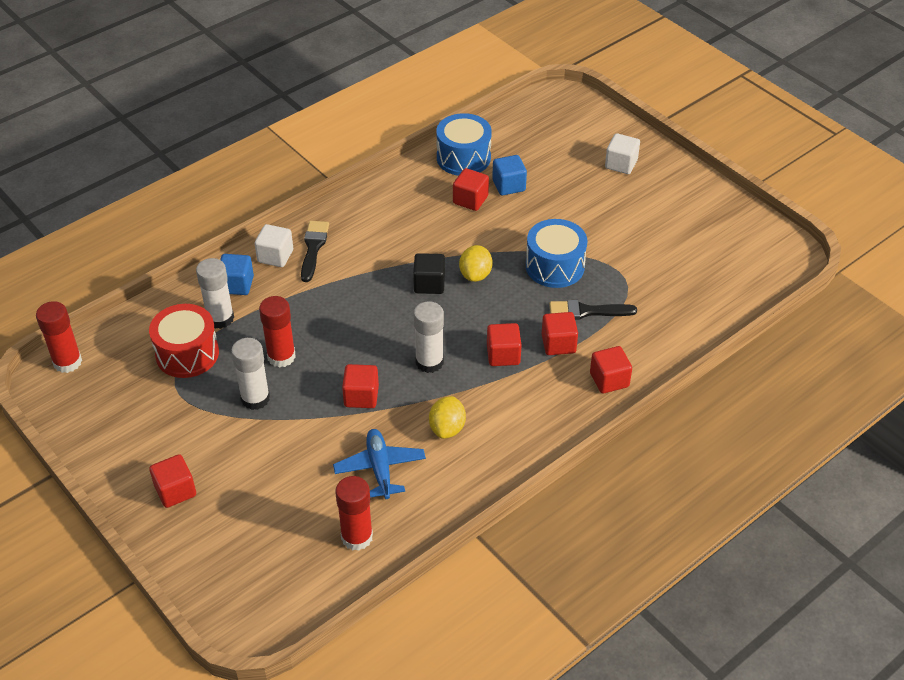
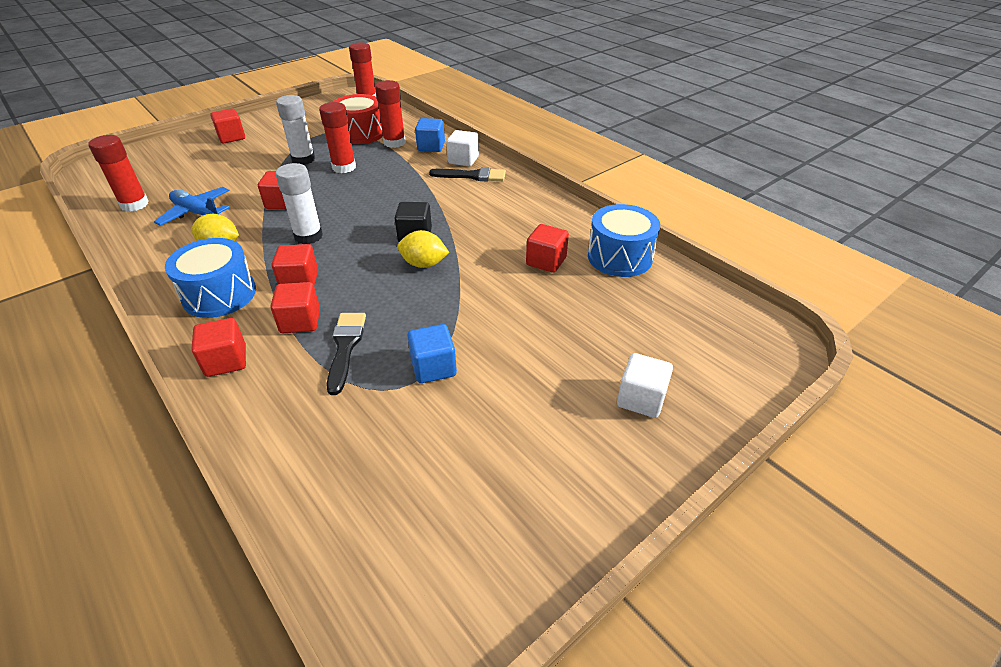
camera: 90 degrees right, 5 degrees down
white glue stick [196,258,234,329] -> red glue stick [375,80,406,148]
blue plane [333,429,426,499] -> blue plane turned 135 degrees counterclockwise [154,187,230,226]
blue cube [492,155,527,195] -> blue cube moved to [407,324,457,383]
blue drum [526,219,587,288] -> blue drum moved to [165,238,256,318]

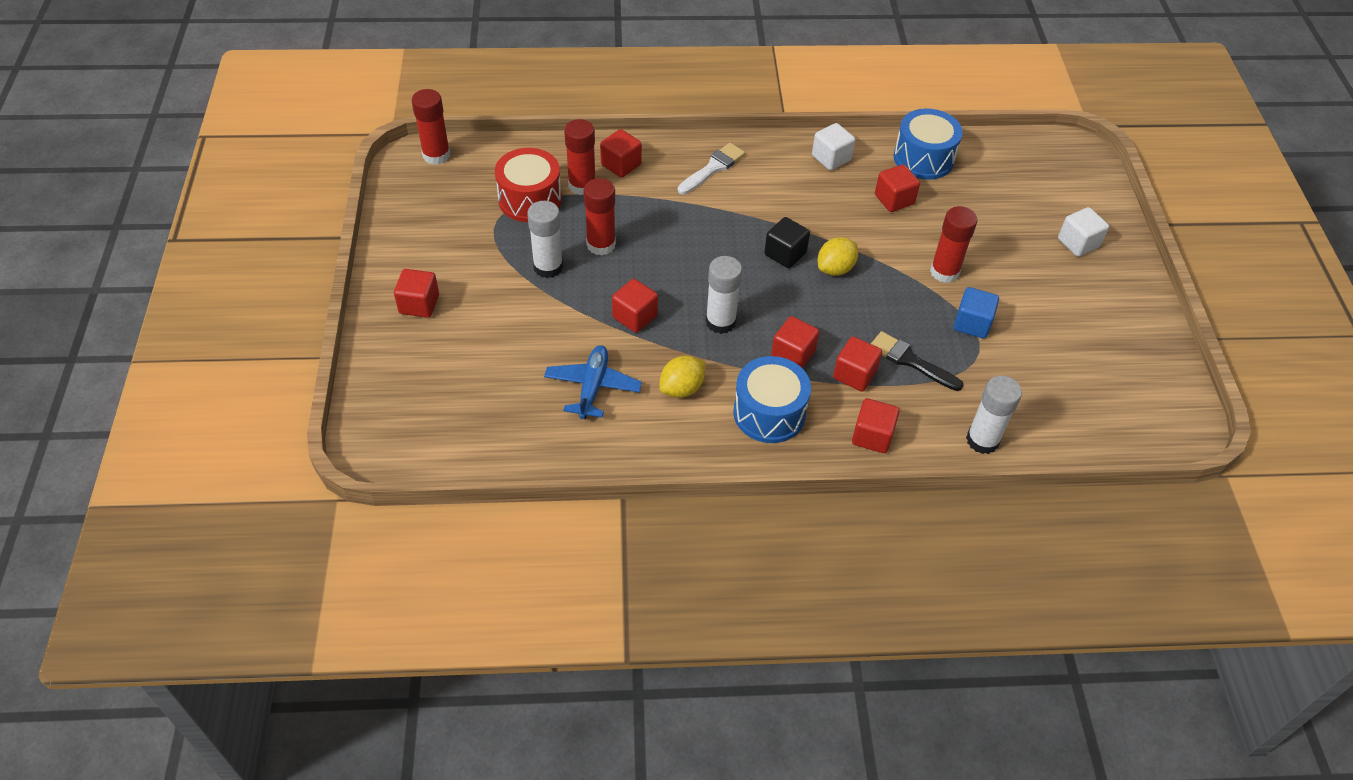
camera: 55 degrees left, 10 degrees up
red glue stick [88,135,149,211] -> red glue stick moved to [930,206,977,283]
blue plane [154,187,230,226] -> blue plane turned 120 degrees clockwise [544,345,642,419]
blue cube [415,118,445,152] -> red cube [600,129,642,178]
black brush [429,167,506,181] -> white brush [678,143,745,194]
white cube [447,130,479,166] -> white cube moved to [812,123,855,170]
none -> white glue stick [966,376,1022,454]

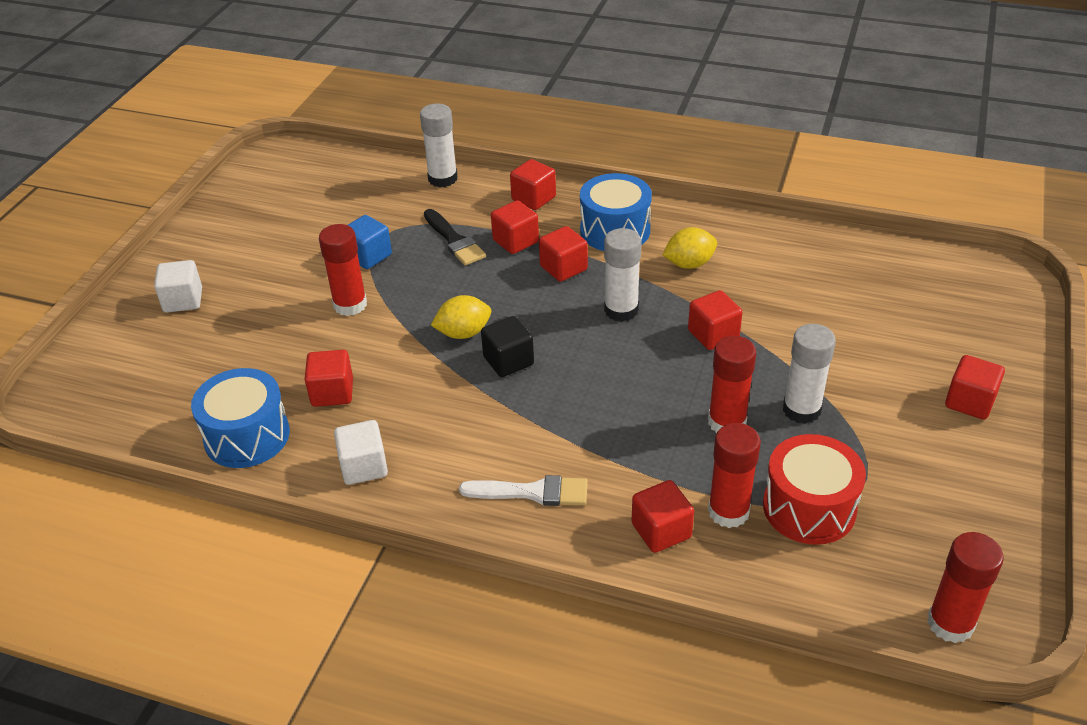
camera: 155 degrees left, 10 degrees down
blue plane [544,345,642,419] -> none
white brush [678,143,745,194] -> white brush turned 150 degrees counterclockwise [459,475,588,506]

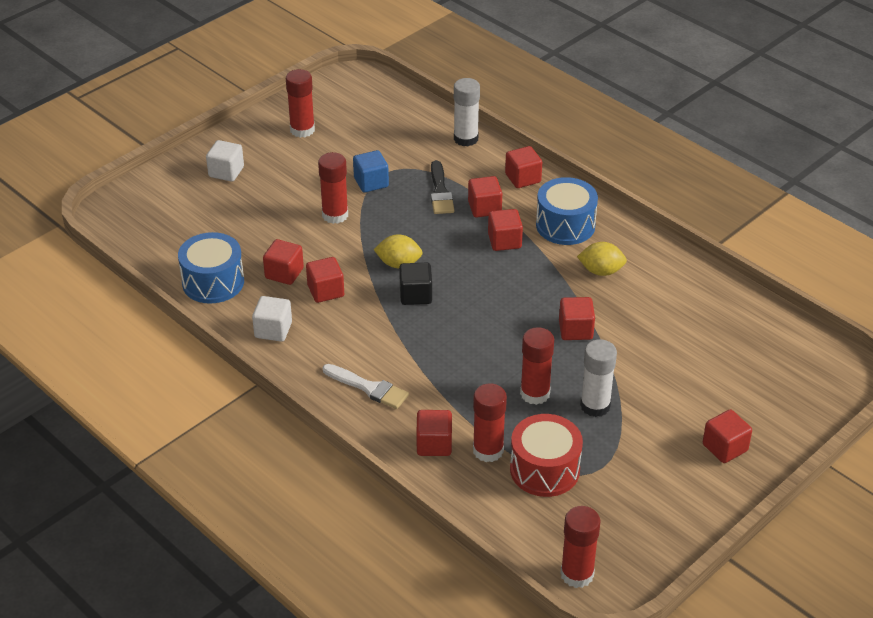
camera: 25 degrees right, 0 degrees up
white glue stick [604,228,641,322] -> none
none -> red glue stick [286,69,315,138]
none -> red cube [306,257,344,303]

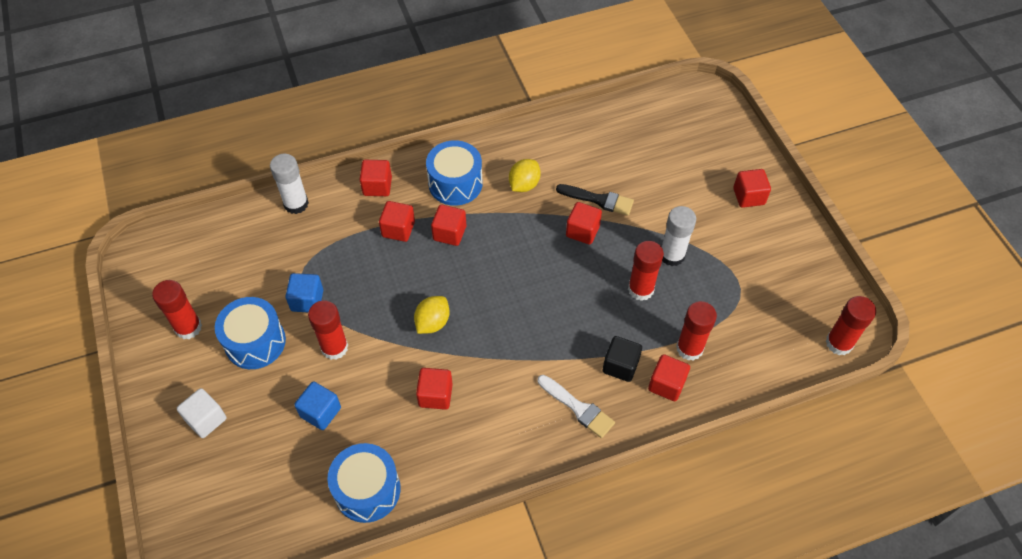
camera: 65 degrees left, 15 degrees up
white cube [252,296,292,342] -> none
red cube [263,239,304,285] -> none
white brush [323,364,409,409] -> white brush turned 75 degrees clockwise [538,375,615,438]
black cube [399,263,432,305] -> black cube moved to [603,336,642,382]
black brush [431,160,454,214] -> black brush moved to [556,184,634,215]
red drum [510,414,583,497] -> none
none -> blue drum [215,297,286,369]
none -> blue cube [294,381,341,430]

